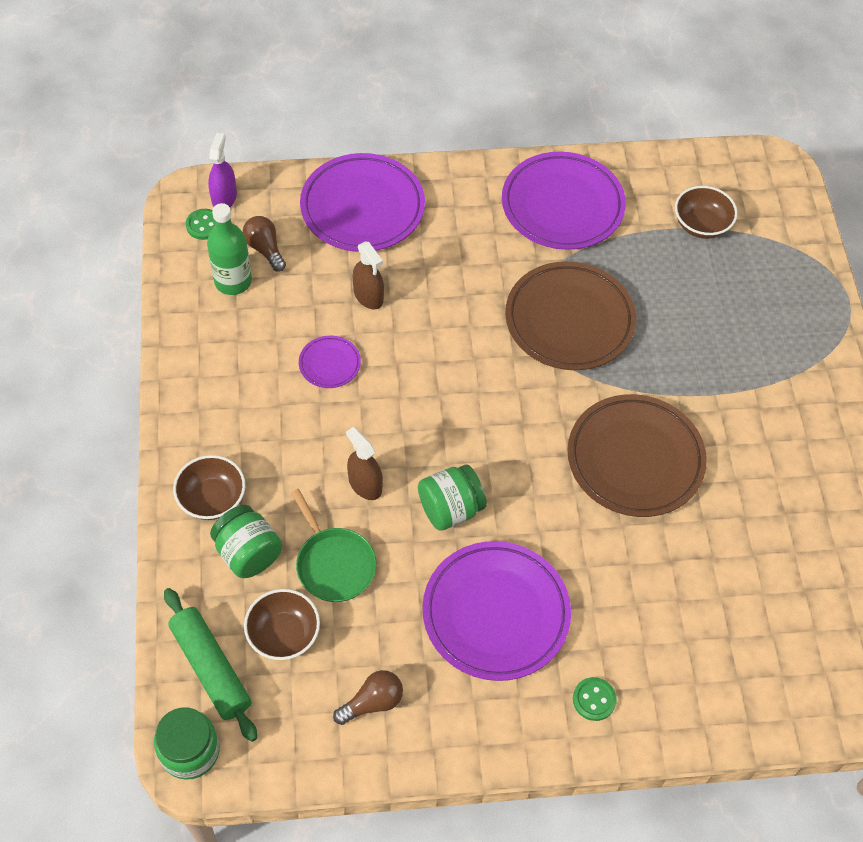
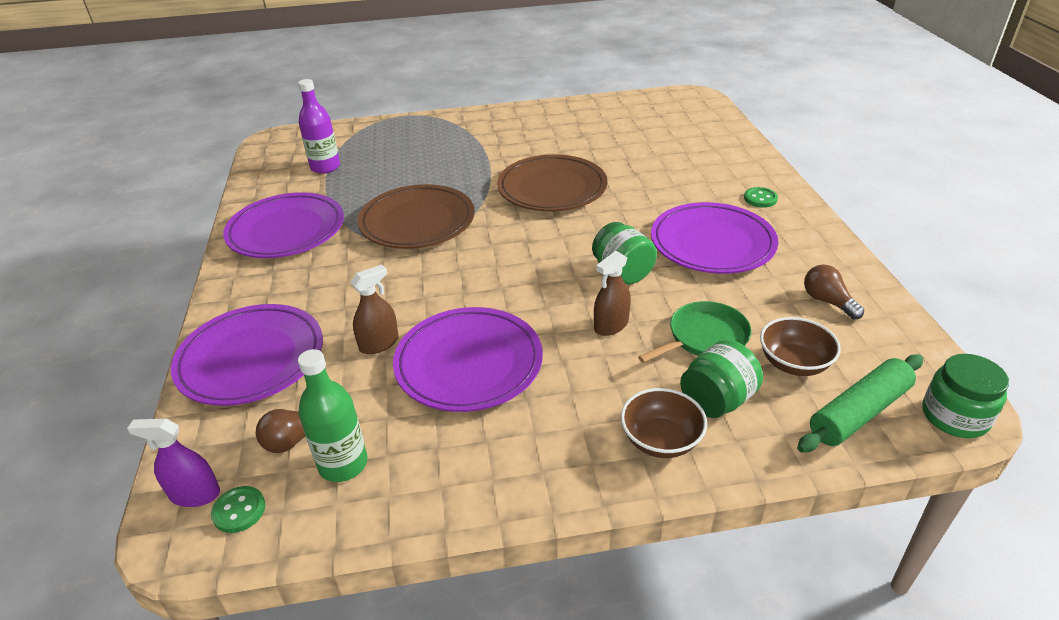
camera: 90 degrees left, 20 degrees down
purple plate [299,336,361,388] -> purple plate [393,307,543,412], size x2.15
brown bowl [675,186,738,239] -> purple bottle [298,79,340,174]

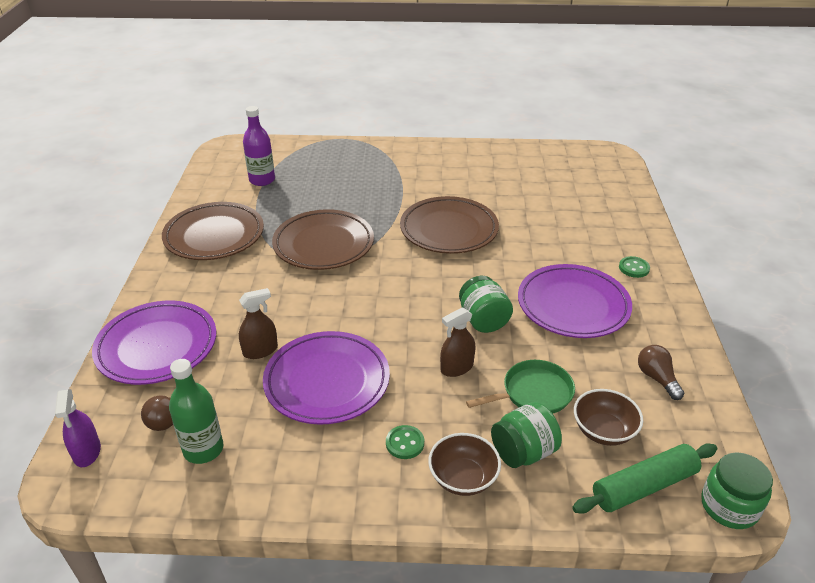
camera: 10 degrees right, 0 degrees up
purple spray bottle [127,419,220,507] -> purple spray bottle turned 120 degrees counterclockwise [55,389,101,467]
green button [211,486,265,533] -> green button moved to [386,425,424,459]
purple plate [223,192,344,258] -> brown plate [162,202,264,260]

